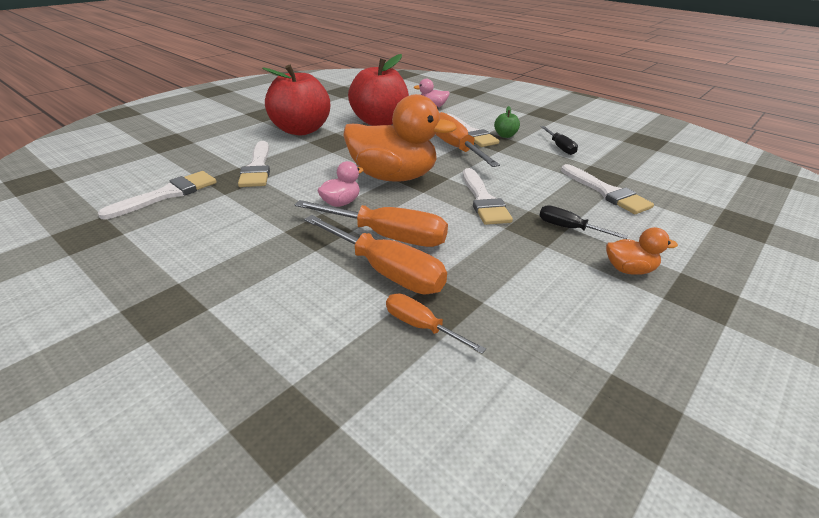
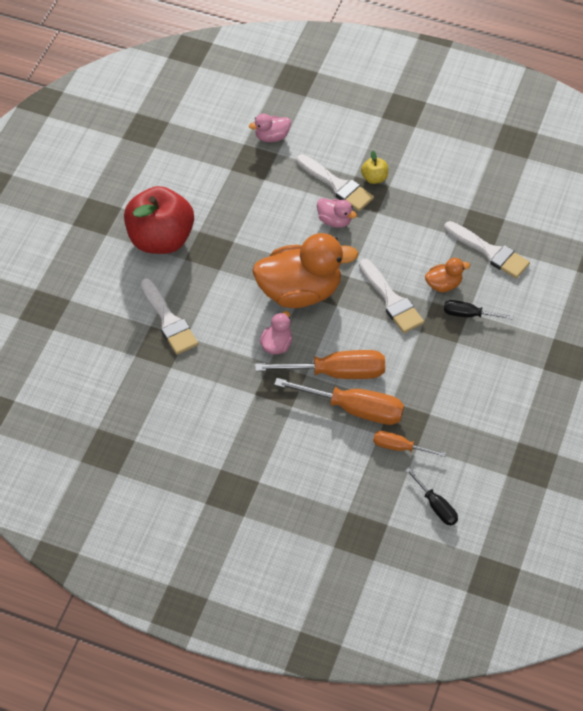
camera: 20 degrees left, 20 degrees up
white brush [98,171,217,219] -> none
red apple [348,54,409,126] -> none
orange screwdriver [436,112,500,167] -> pink duck [317,198,357,228]
green apple [494,106,520,138] -> yellow apple [361,150,388,184]
black screwdriver [541,126,578,155] -> black screwdriver moved to [405,468,458,525]
orange duck [606,227,678,275] -> orange duck moved to [425,258,470,292]

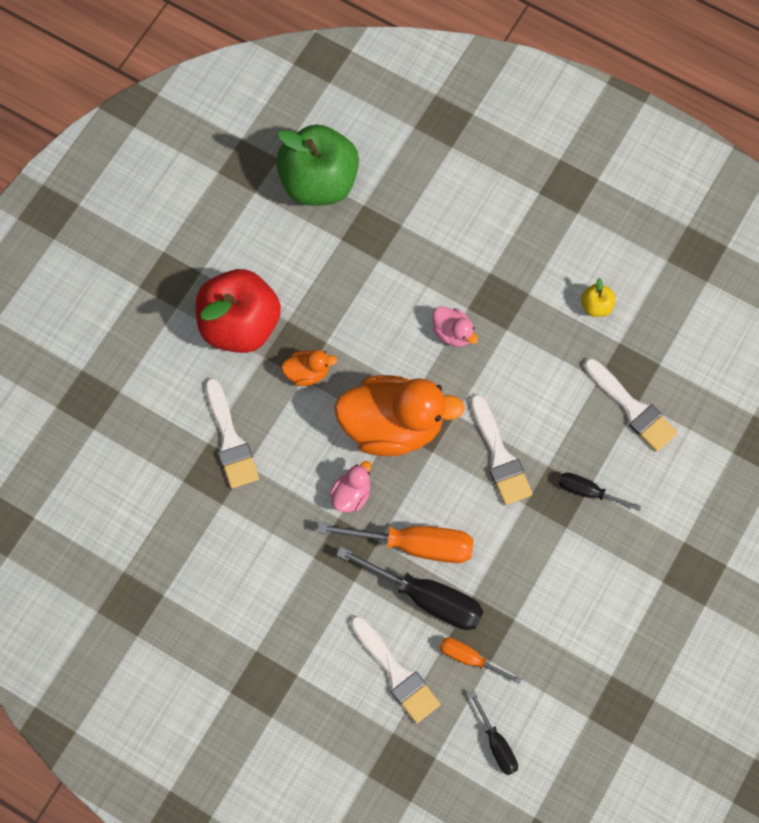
camera: 10 degrees right, 15 degrees up
pink duck [249,114,291,142] -> none
orange screwdriver [274,378,404,425] -> black screwdriver [336,547,484,630]
white brush [296,154,374,211] -> white brush moved to [350,616,440,723]
yellow apple [361,150,388,184] -> yellow apple moved to [581,278,615,317]
orange duck [425,258,470,292] -> orange duck moved to [281,350,337,386]
none -> green apple [276,124,359,206]

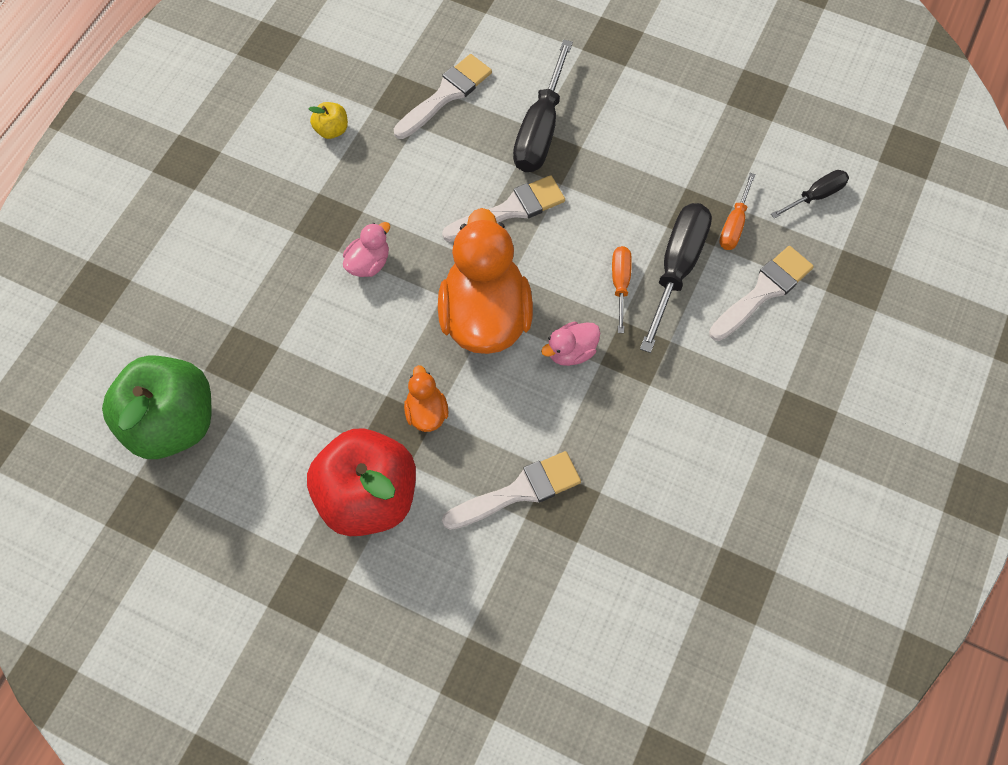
camera: 95 degrees left, 5 degrees down
orange screwdriver [317,523,474,563] -> orange screwdriver [612,246,632,333], size x0.55
pink duck [330,461,371,512] -> pink duck turned 60 degrees counterclockwise [541,322,600,366]
black screwdriver [559,472,641,511] -> black screwdriver [513,39,573,172], size x1.81

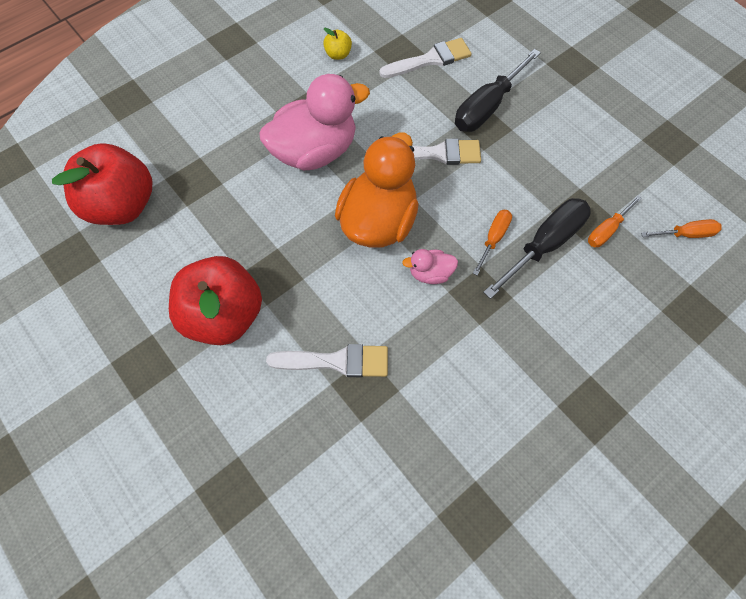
camera: 25 degrees right, 0 degrees up
green apple [102,355,211,459] -> red apple [52,143,152,225]
pink duck [343,222,390,277] -> pink duck [260,74,370,170], size x2.23
orange duck [404,365,448,432] -> none
white brush [709,246,814,341] -> none
black screwdriver [771,170,849,219] -> orange screwdriver [641,219,722,238]

